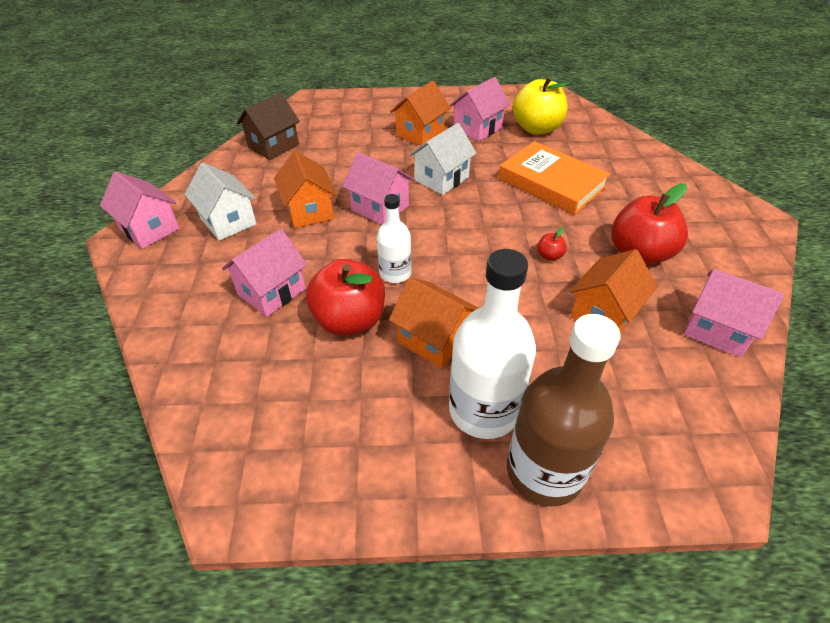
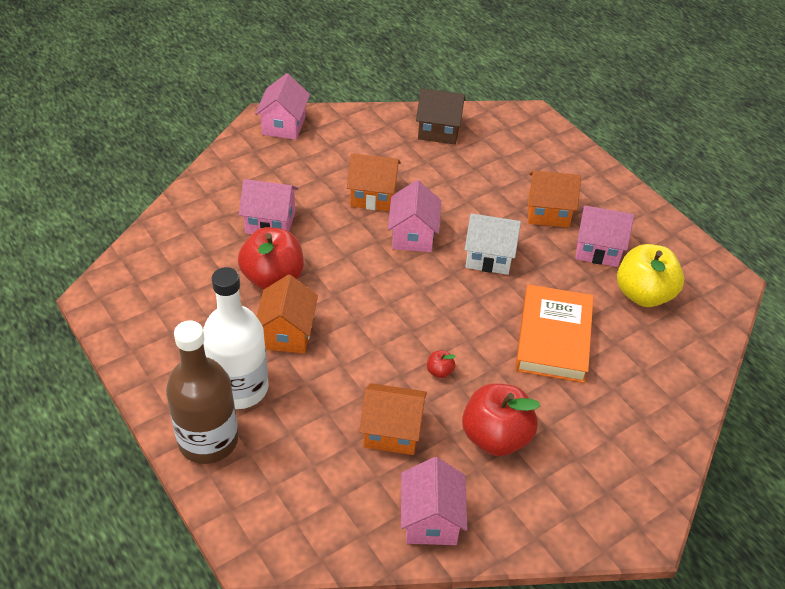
camera: 55 degrees right, 0 degrees up
white house [184,163,257,241] -> none
orange house [274,151,337,228] -> orange house turned 60 degrees clockwise [347,153,401,211]
white bottle [377,194,412,283] -> none

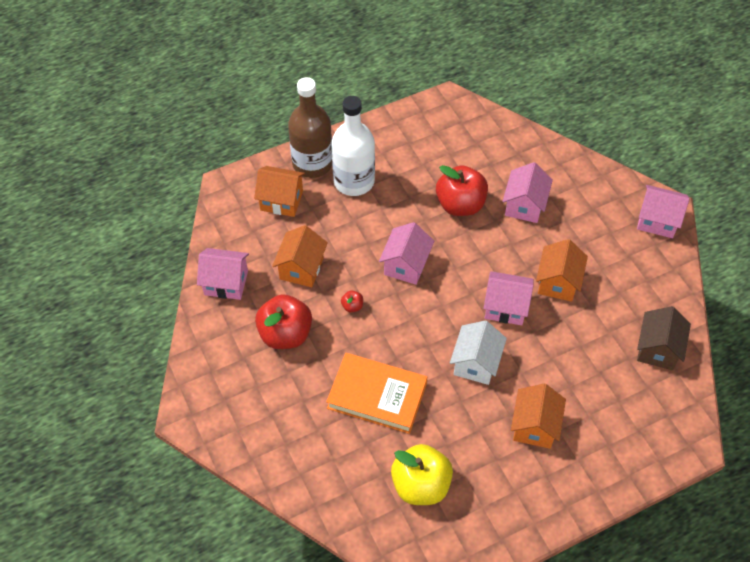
camera: 100 degrees right, 10 degrees up
orange house [257,274,318,354] -> orange house moved to [254,166,305,217]
pink house [575,205,634,267] -> pink house moved to [379,222,434,285]

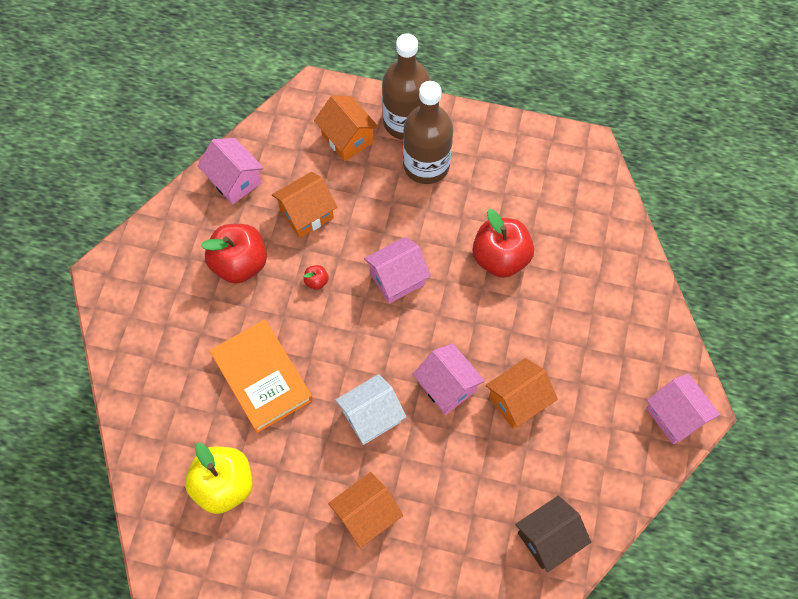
camera: 40 degrees right, 10 degrees up
white bottle [332,96,375,196] -> brown bottle [403,81,453,184]
pink house [502,162,553,223] -> none

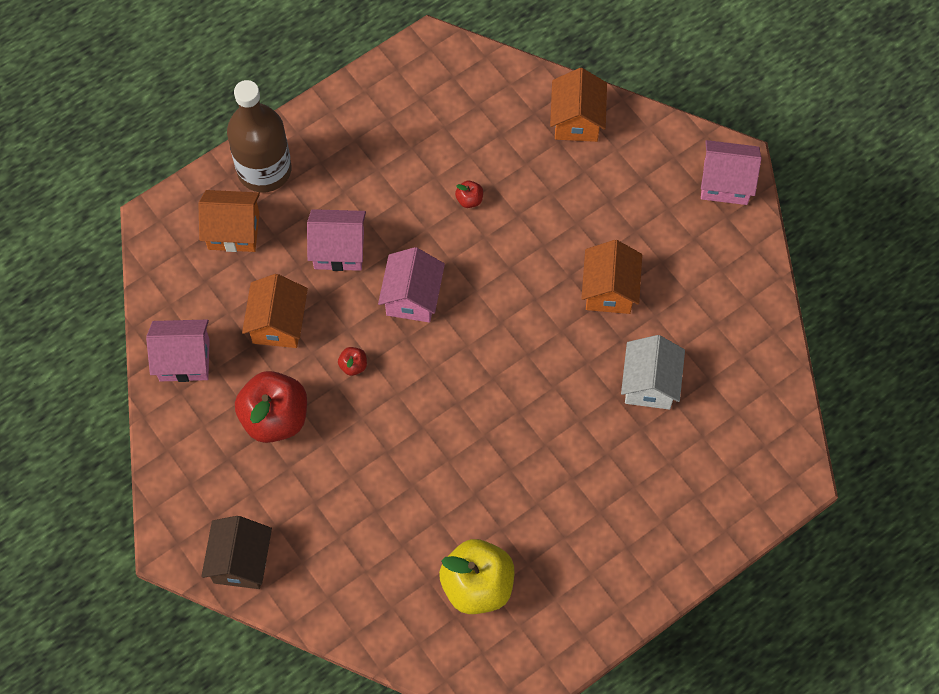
camera: 50 degrees left, 0 degrees up
orange book [209,319,313,433] -> none
orange house [328,472,403,548] -> orange house moved to [550,68,607,142]
white house [335,374,406,445] -> white house moved to [621,335,685,410]
brown bottle [403,81,453,184] -> none
pink house [413,344,485,415] -> pink house moved to [307,209,366,271]
red apple [472,209,534,278] -> red apple [455,181,483,208], size x0.41
brown house [515,496,591,572] -> brown house moved to [201,516,272,589]

